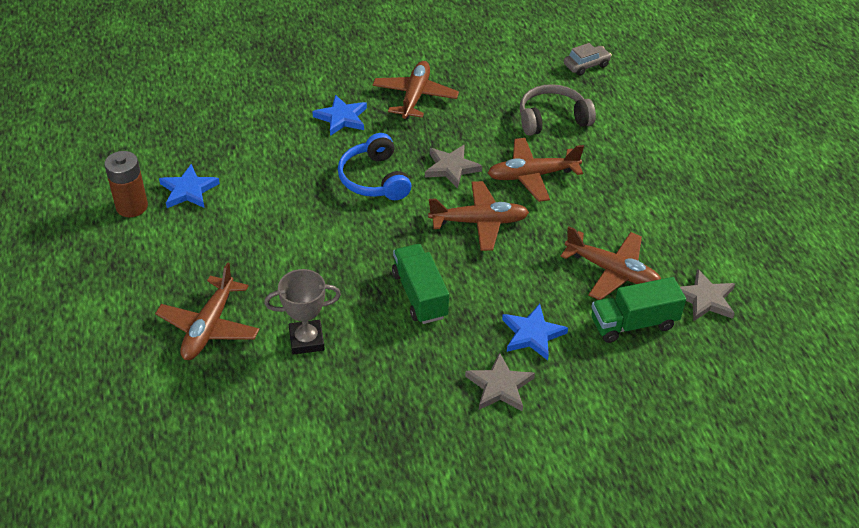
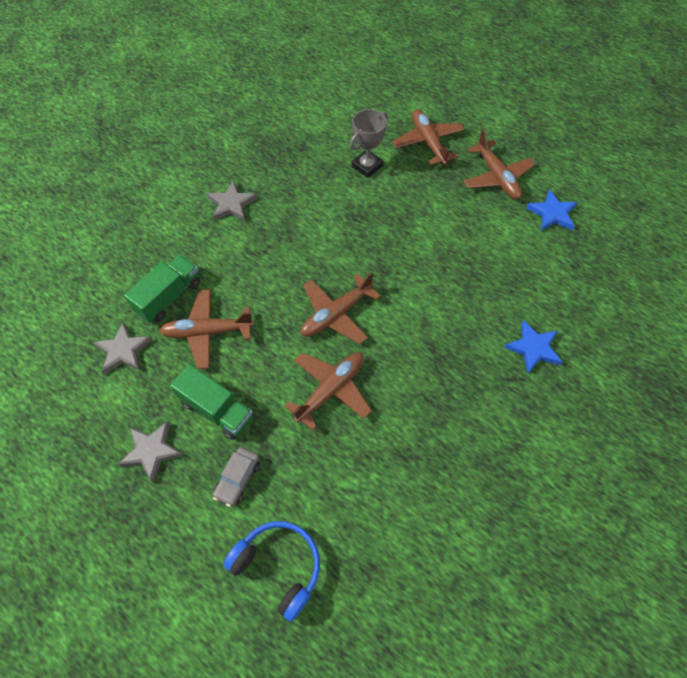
camera: 145 degrees right, 15 degrees up
brown battery [104,151,148,217] -> none
blue headphones [338,133,411,200] -> blue headphones moved to [223,521,320,622]
brown plane [372,61,459,119] -> brown plane moved to [463,130,536,200]
green truck [392,244,449,324] -> green truck moved to [170,364,254,440]
grey star [425,145,482,189] -> grey star moved to [118,421,184,483]
blue star [502,304,568,360] -> none
grey headphones [520,84,596,136] -> none
grey car [564,43,612,76] -> grey car moved to [213,447,260,507]

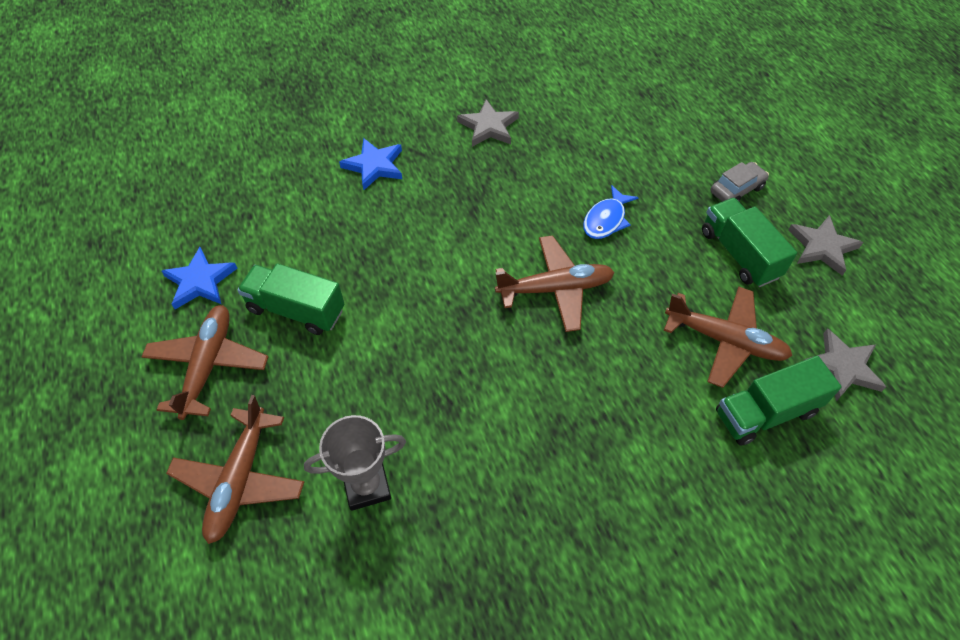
camera: 150 degrees left, 5 degrees down
grey star [207,180,257,221] -> grey star moved to [457,99,519,147]
blue headphones [223,521,320,622] -> none
brown plane [284,352,372,431] -> blue fish [583,185,639,239]
none -> green truck [237,264,344,335]

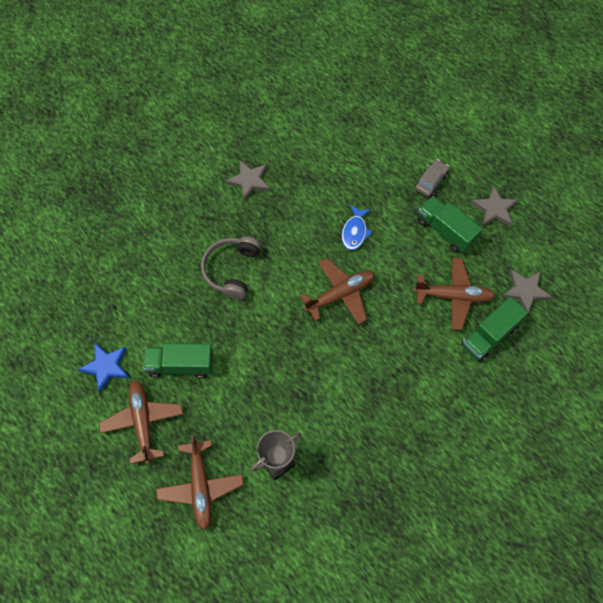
camera: 20 degrees left, 10 degrees up
blue star [339,138,402,190] -> none
none -> grey headphones [201,236,261,300]

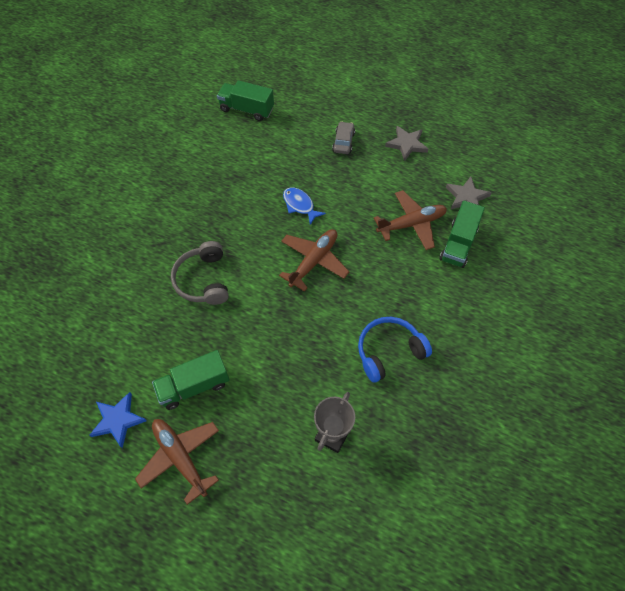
camera: 25 degrees left, 5 degrees down
brown plane [156,435,244,530] -> none
grey star [225,160,270,202] -> none
blue fish [342,205,372,250] -> blue fish turned 150 degrees clockwise [283,187,326,225]
green truck [418,196,482,253] -> green truck moved to [217,80,274,121]
none -> blue headphones [358,317,432,383]

